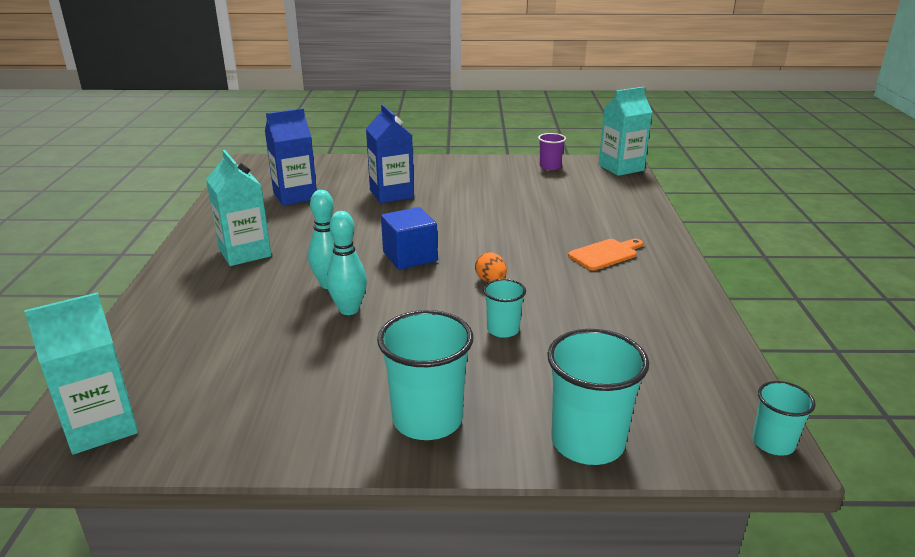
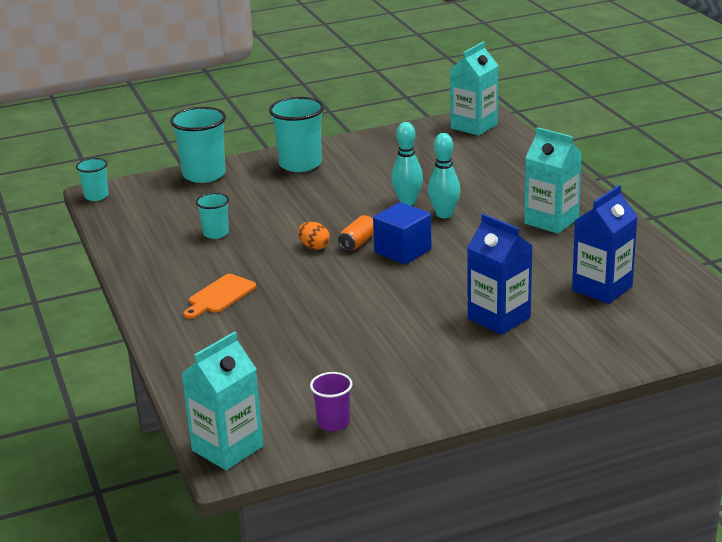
camera: 160 degrees right, 0 degrees up
turquoise cup [483,279,526,338] -> turquoise cup moved to [196,193,229,239]
none -> orange can [338,215,374,251]

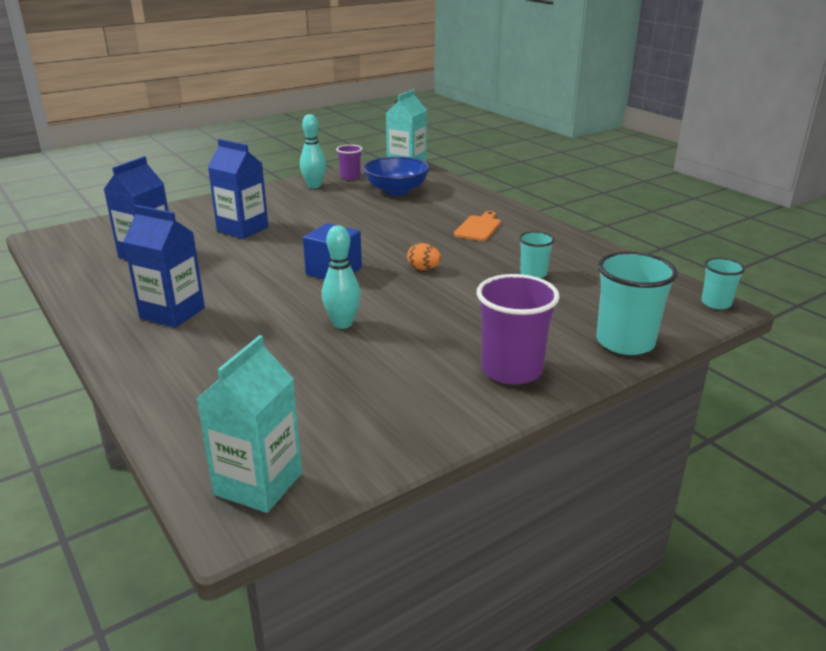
camera: 165 degrees right, 0 degrees up
turquoise cup [269,97,324,172] -> purple cup [477,274,560,385]
orange can [338,215,374,251] -> none
turquoise bowling pin [428,133,460,218] -> turquoise bowling pin moved to [300,114,326,188]
turquoise carton [524,127,582,234] -> blue carton [123,205,205,328]
none -> blue bowl [363,157,430,195]

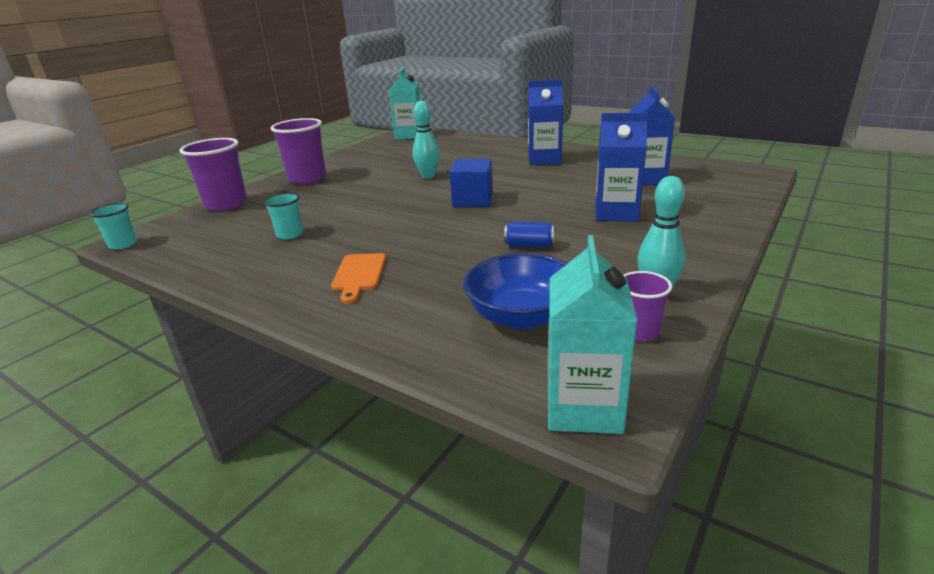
camera: 160 degrees right, 0 degrees up
orange egg [407,243,441,270] -> none
turquoise cup [596,251,678,355] -> purple cup [179,138,247,211]
none -> blue can [504,221,554,248]

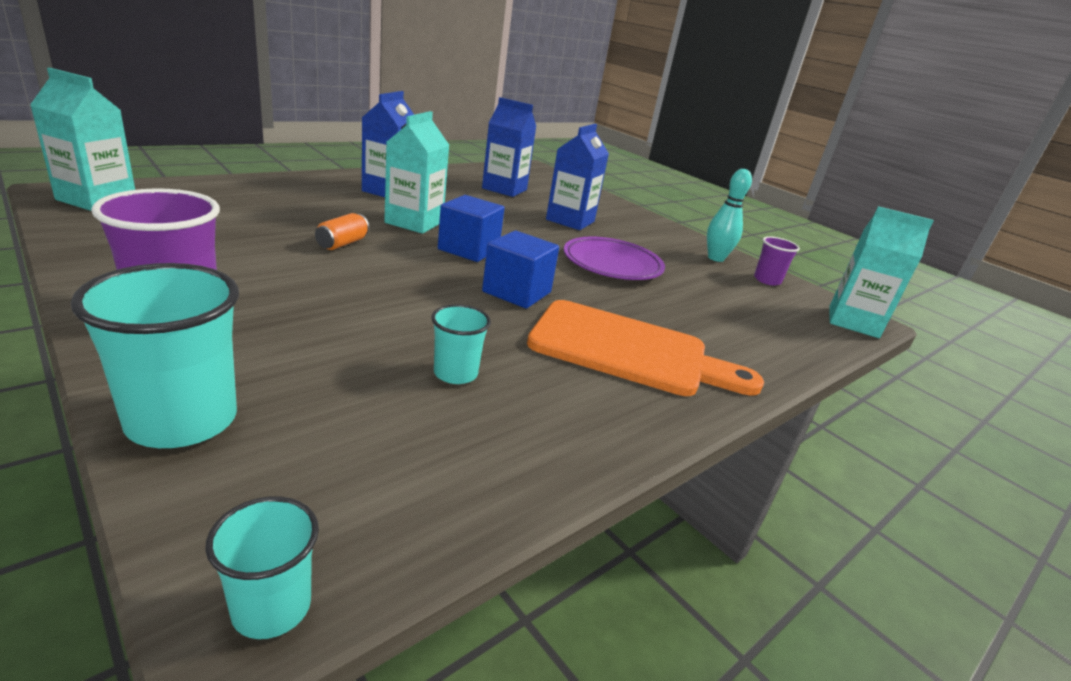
camera: 80 degrees left, 0 degrees up
purple cup [179,138,247,211] -> turquoise cup [71,263,239,448]
orange cutting board [331,253,386,303] -> orange cutting board [527,300,764,396], size x1.95
turquoise bowling pin [413,101,440,179] -> orange can [315,213,369,250]
blue bowl [463,253,568,330] -> none
blue can [504,221,554,248] -> purple plate [564,237,665,280]
none -> turquoise carton [384,111,449,234]
none -> blue cube [482,231,559,308]

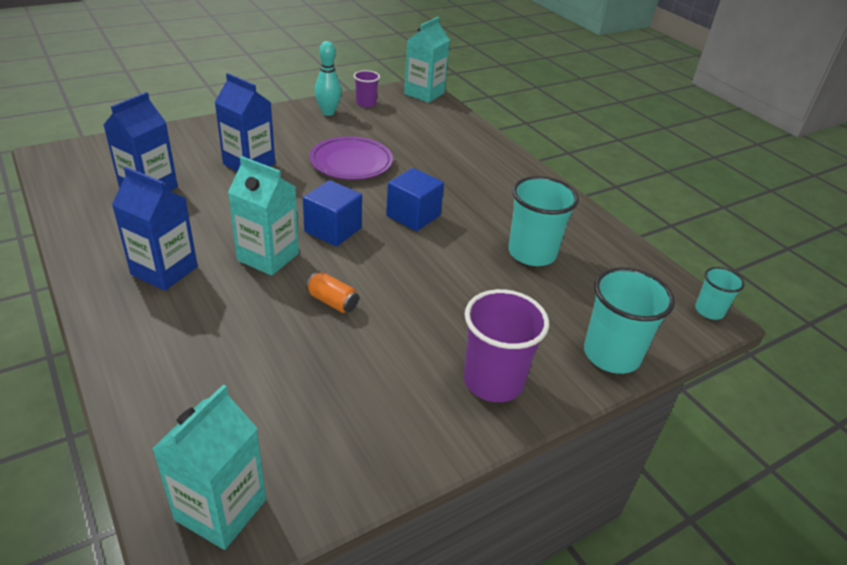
camera: 80 degrees left, 10 degrees up
turquoise cup [431,304,491,384] -> turquoise cup [508,176,579,266], size x1.81
orange cutting board [527,300,764,396] -> none

